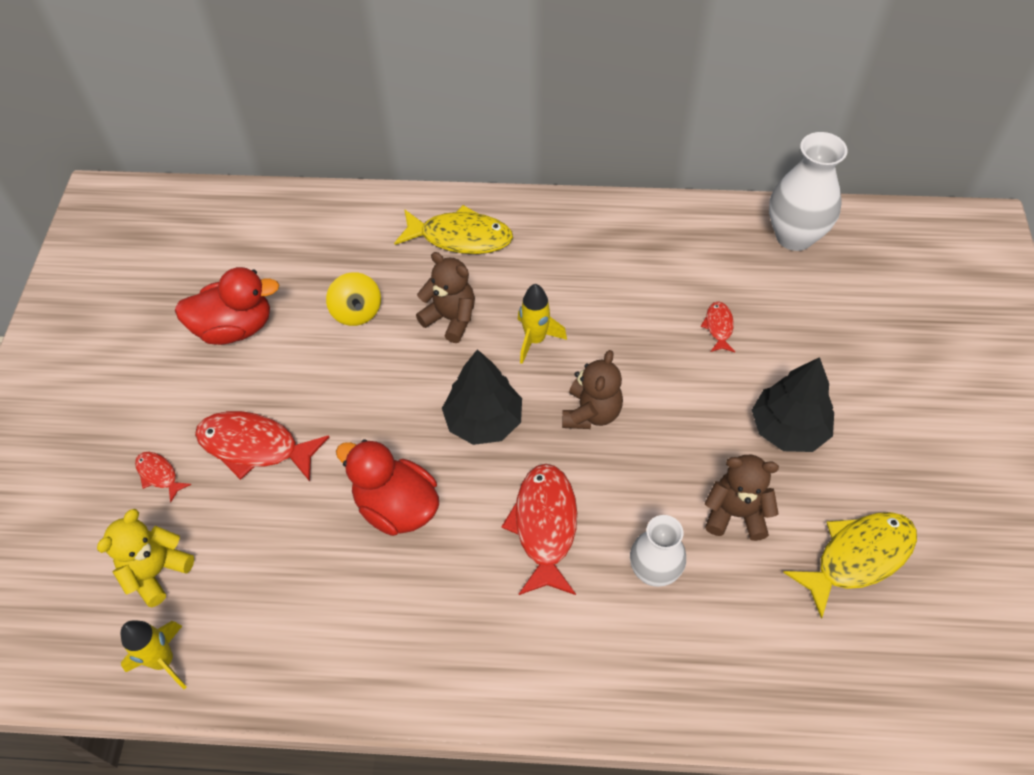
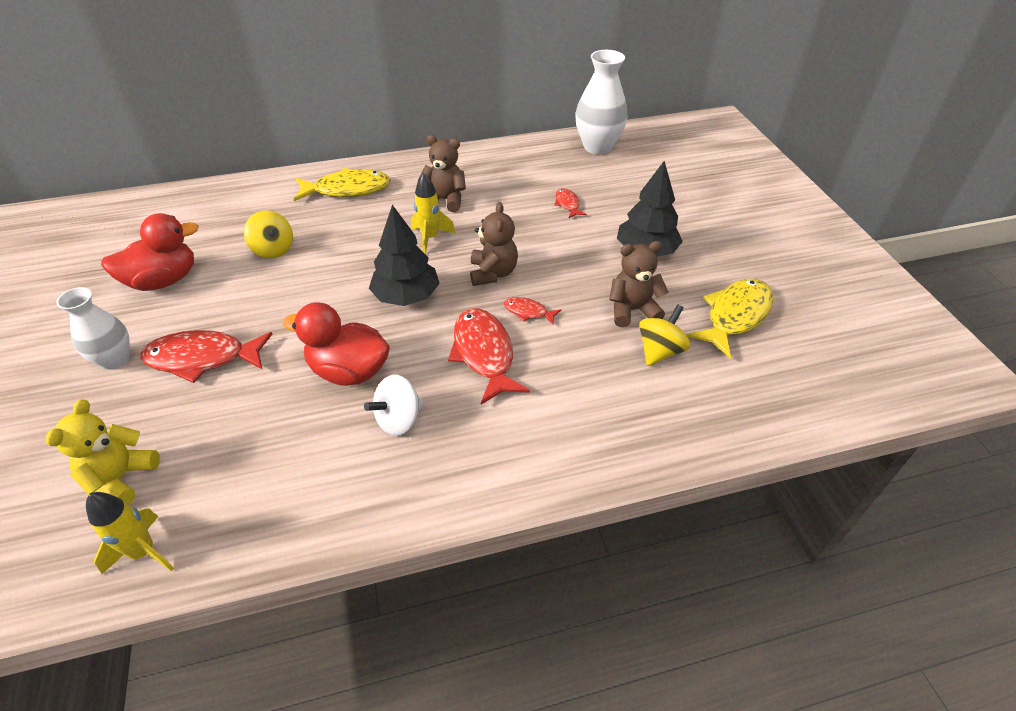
camera: 20 degrees left, 10 degrees down
red fish [135,452,191,502] -> red fish moved to [504,297,561,325]
brown teddy bear [416,252,475,343] -> brown teddy bear moved to [418,135,466,212]
white vase [630,515,686,587] -> white vase moved to [56,287,130,369]
none -> white spinning top [364,375,424,436]
none -> yellow spinning top [639,305,690,366]

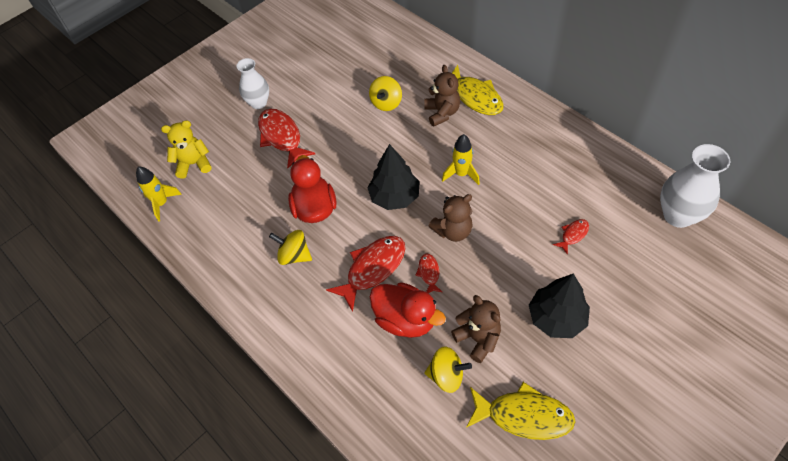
camera: 65 degrees right, 10 degrees up
red duck [101,213,199,291] -> red duck moved to [370,282,446,338]
white spinning top [364,375,424,436] -> yellow spinning top [269,230,312,265]
brown teddy bear [418,135,466,212] -> brown teddy bear moved to [424,65,460,126]

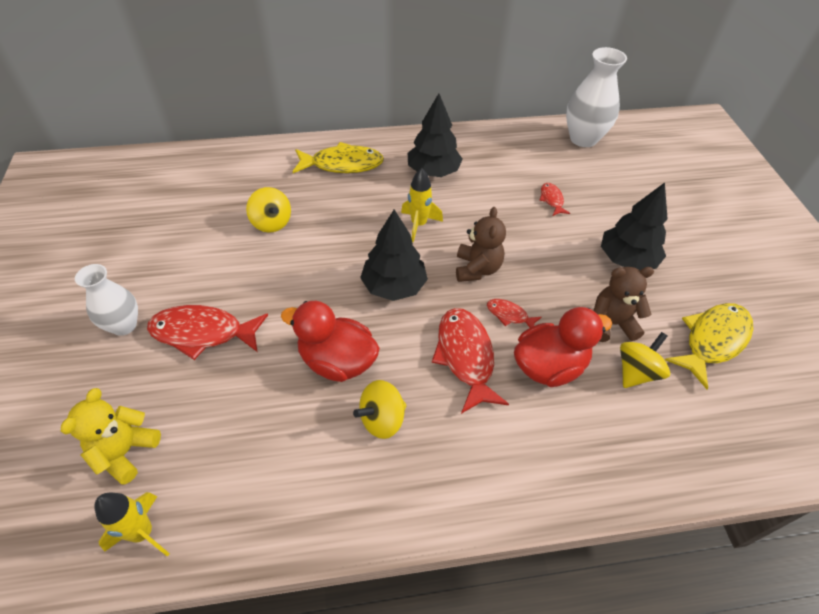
camera: 60 degrees left, 5 degrees down
brown teddy bear [424,65,460,126] -> none
none -> black tree [408,94,463,177]

